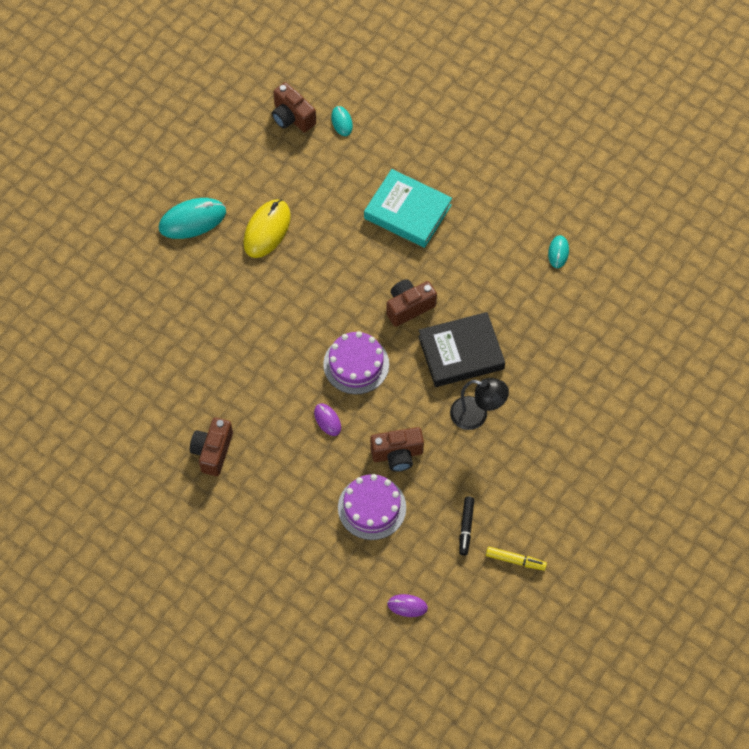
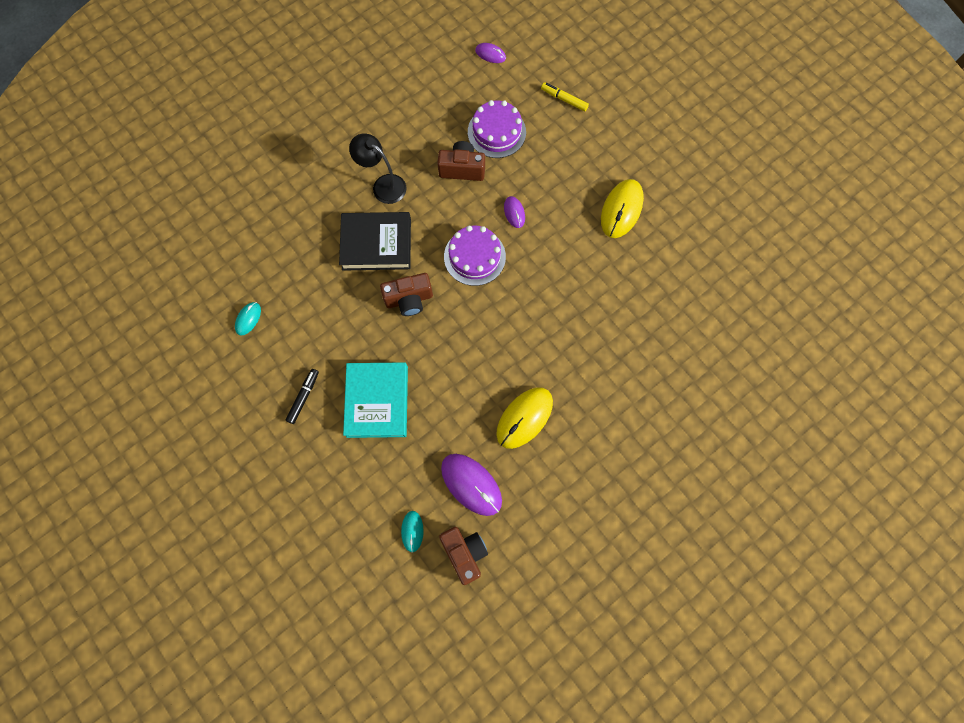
camera: 165 degrees left, 10 degrees up
turquoise mouse [159,198,226,239] -> none
brown camera [190,417,233,476] -> yellow mouse [601,179,644,238]
turquoise book [364,169,452,248] -> turquoise book turned 45 degrees clockwise [343,362,408,438]
black marker [459,497,474,556] -> black marker moved to [286,369,319,424]
yellow marker [486,547,547,570] -> yellow marker moved to [541,82,589,111]
none -> purple mouse [441,454,502,516]

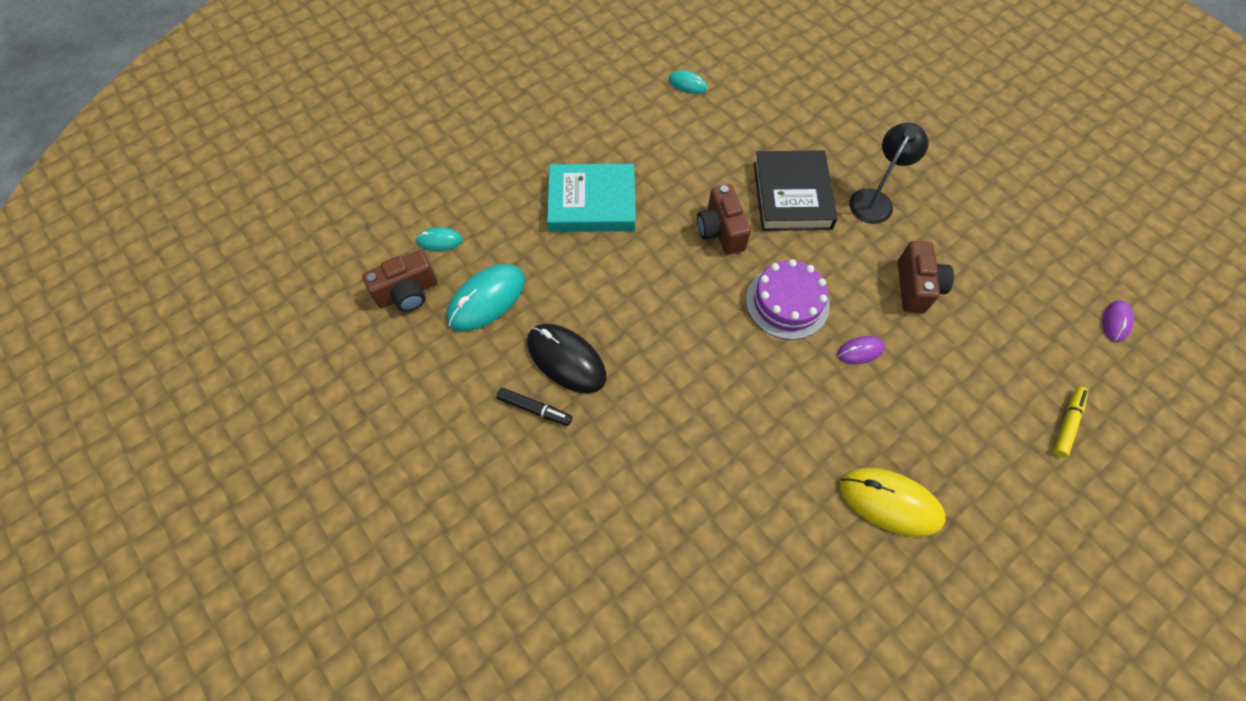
camera: 90 degrees right, 10 degrees down
black marker [286,369,319,424] -> black marker moved to [497,388,572,426]
purple mouse [441,454,502,516] -> turquoise mouse [447,264,525,332]
purple cake [468,100,526,158] -> none
yellow mouse [496,387,553,449] -> black mouse [527,324,607,393]

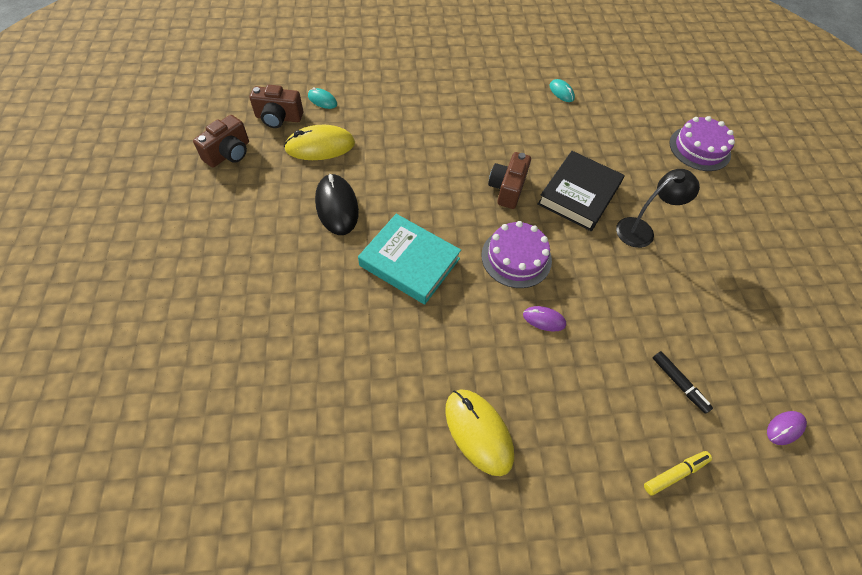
camera: 30 degrees right, 5 degrees down
turquoise mouse [447,264,525,332] -> yellow mouse [284,125,355,160]
black marker [497,388,572,426] -> black marker moved to [653,351,713,414]
turquoise book [547,164,636,232] -> turquoise book moved to [358,214,461,305]
brown camera [898,241,954,313] -> brown camera moved to [193,115,249,168]
none -> purple cake [670,116,735,171]

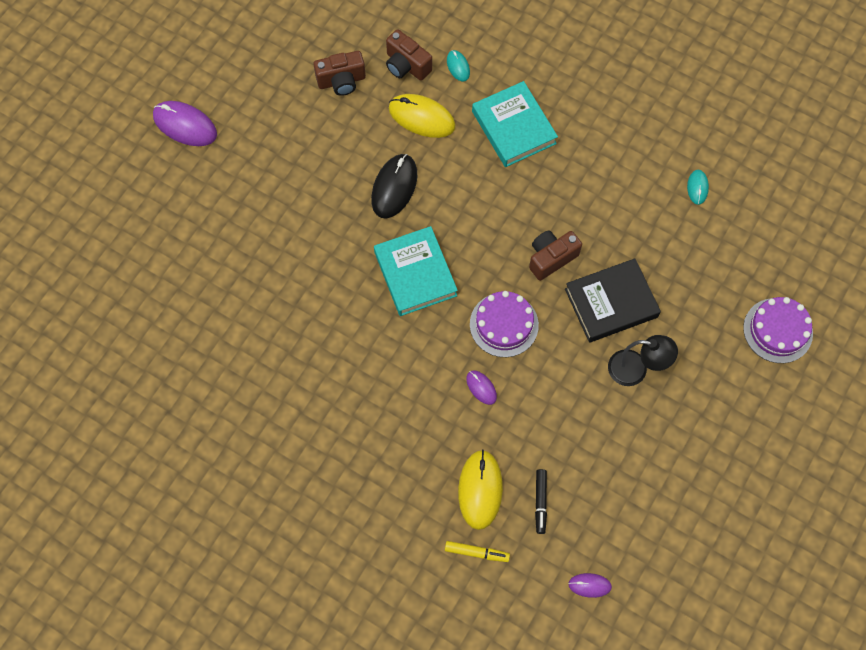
camera: 40 degrees right, 10 degrees up
yellow mouse [445,390,514,476] -> yellow mouse moved to [458,449,503,530]
none -> purple mouse [153,101,217,146]
none -> turquoise book [472,81,558,167]

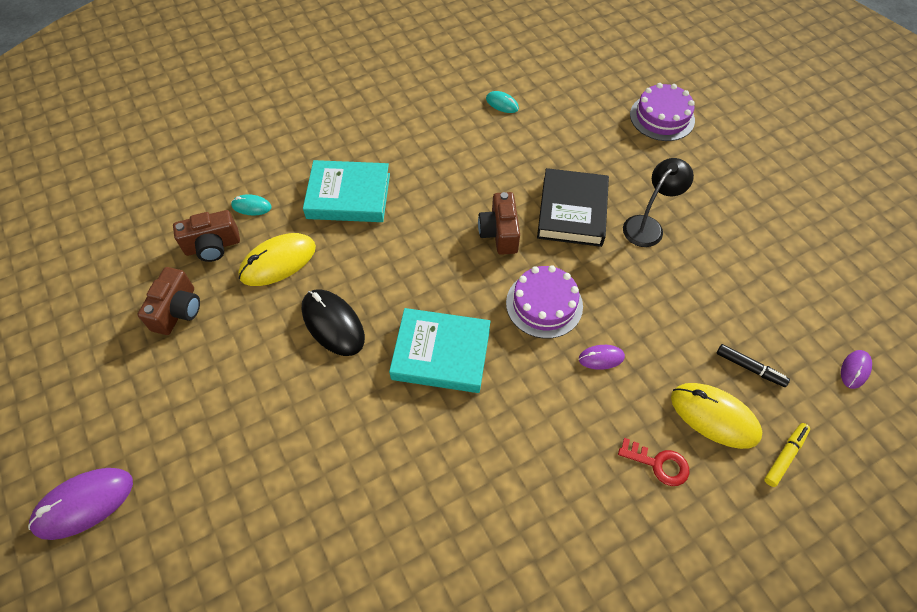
camera: 60 degrees left, 10 degrees down
none -> red key [618,438,689,486]

